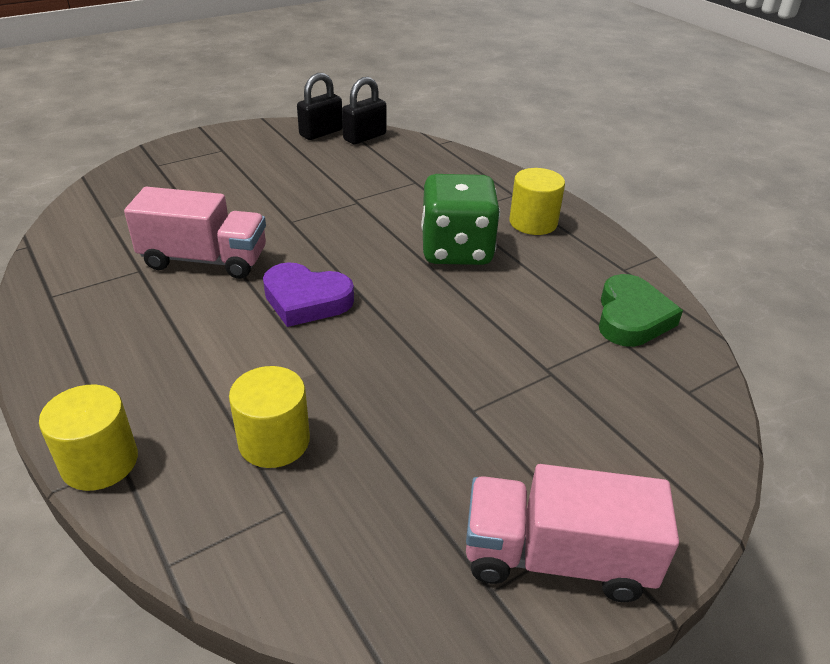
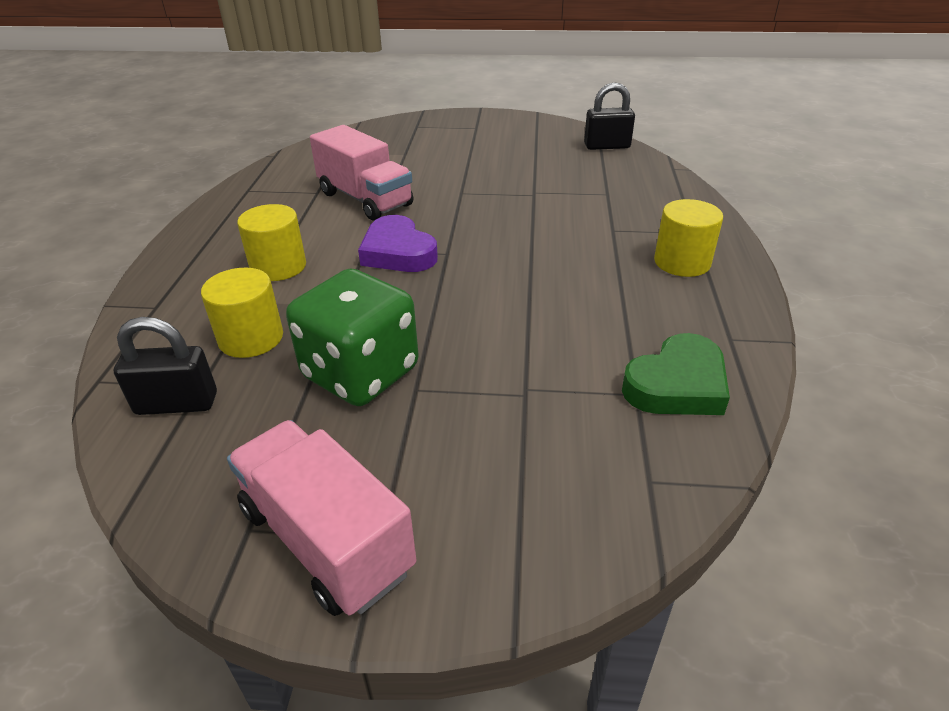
camera: 40 degrees right, 0 degrees up
yellow cylinder [39,385,138,491] -> yellow cylinder moved to [237,204,306,281]
black padlock [297,73,343,140] -> black padlock moved to [114,317,217,415]
green dice [421,174,500,265] -> green dice moved to [286,269,419,406]

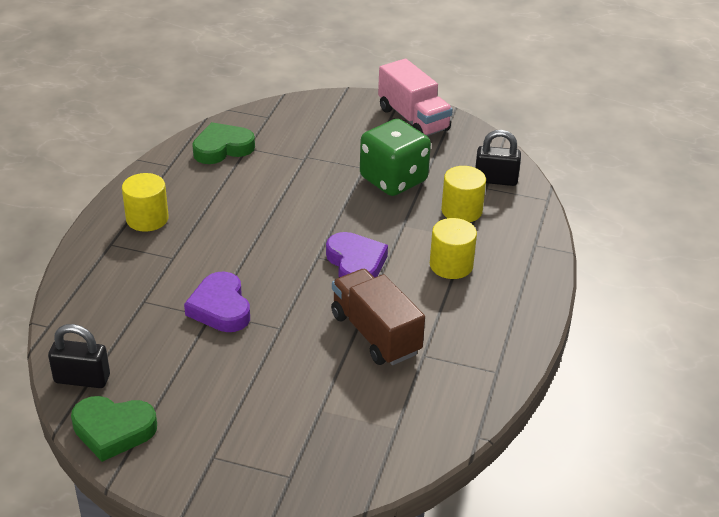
camera: 170 degrees left, 0 degrees up
pink truck [310,125,413,220] -> brown truck [331,269,425,365]
none -> green heart [71,396,157,462]
none -> purple heart [184,271,250,332]

